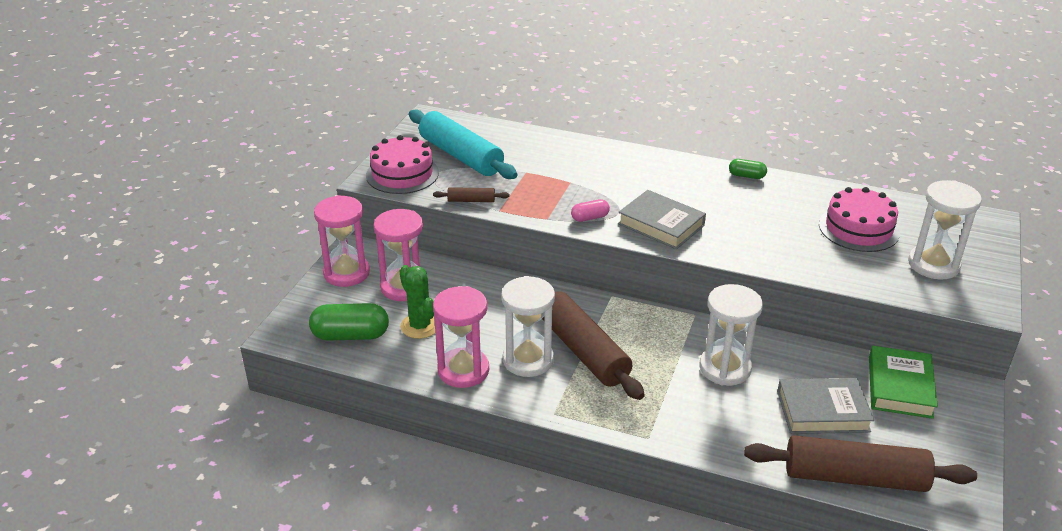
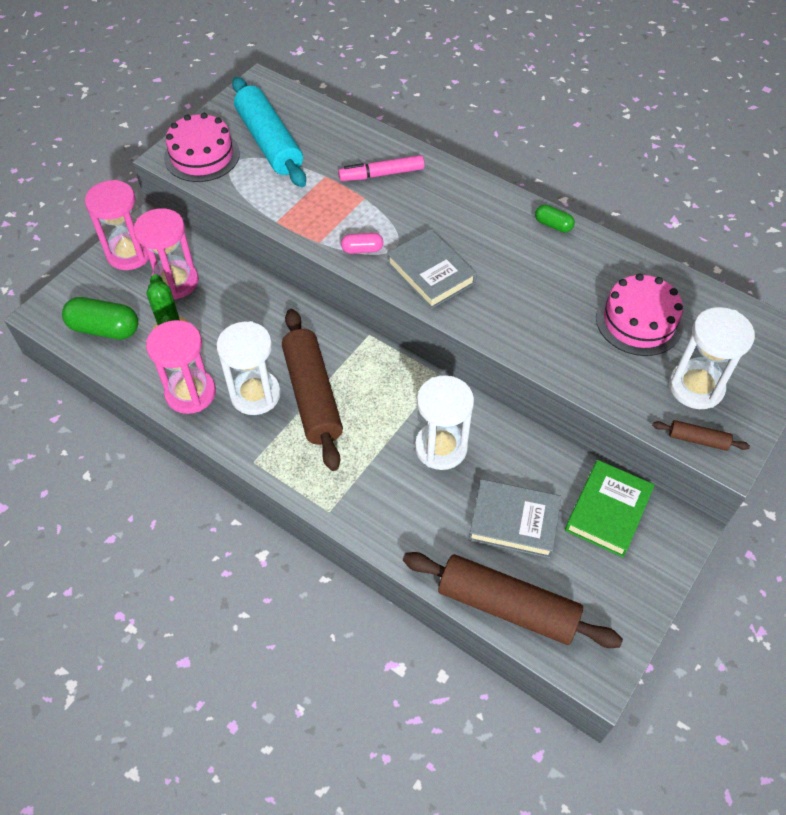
camera: 15 degrees right, 20 degrees up
brown rolling pin [433,187,509,202] -> brown rolling pin moved to [652,420,750,451]
none -> pink marker [338,155,425,181]

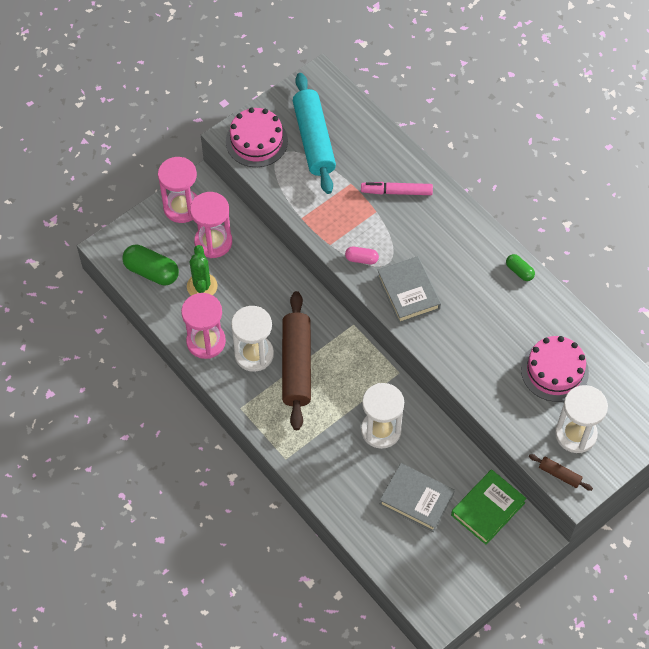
camera: 15 degrees right, 5 degrees up
brown rolling pin [403,552,623,648] -> none

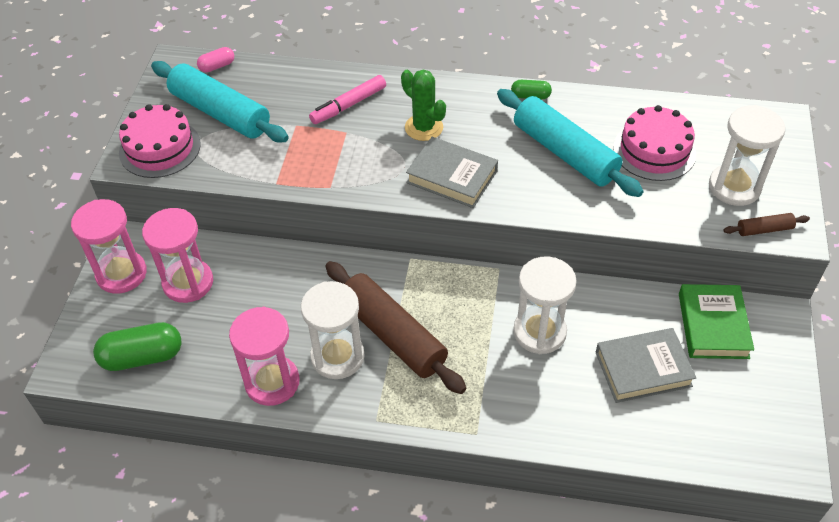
camera: 40 degrees left, 10 degrees down
green cactus [187,245,218,296] -> green cactus moved to [401,70,446,141]
pink capsule [345,247,379,264] -> pink capsule moved to [197,47,234,73]
none -> turquoise rolling pin [497,89,644,197]

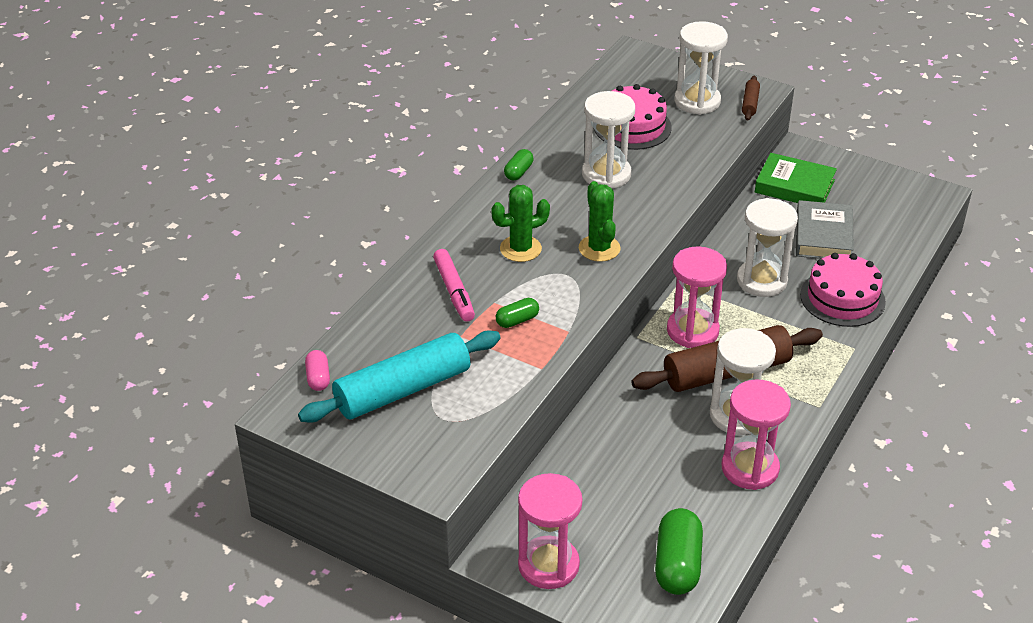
camera: 70 degrees left, 10 degrees down
pink cake [119,104,201,178] -> pink cake moved to [800,253,886,327]
pink hourglass [142,208,213,303] -> pink hourglass moved to [667,246,727,348]
grey book [406,137,498,208] -> green cactus [579,181,621,262]
turquoise rolling pin [497,89,644,197] -> white hourglass [582,91,635,189]
none -> green capsule [496,298,539,328]

